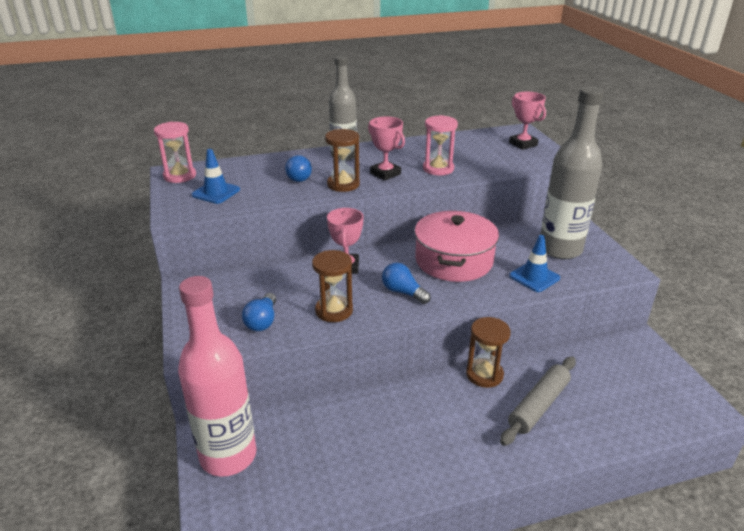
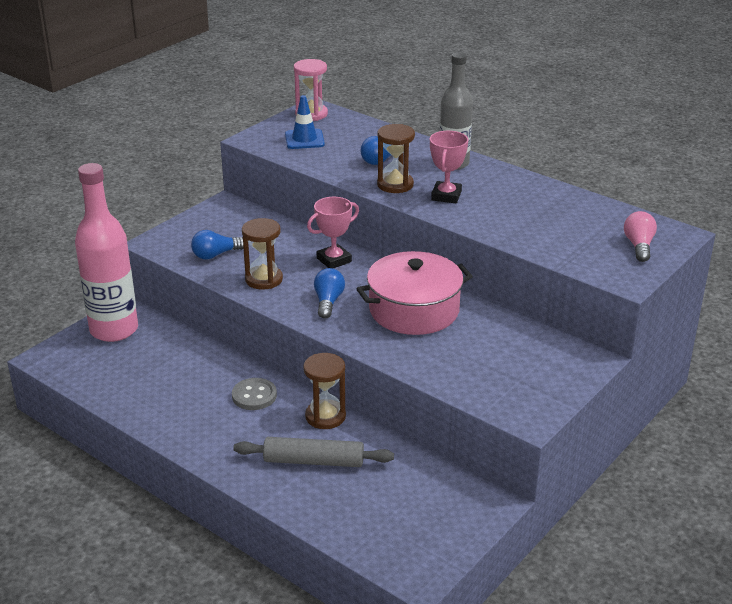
camera: 55 degrees right, 0 degrees up
pink hourglass [423,115,458,175] -> none
pink trophy [509,92,546,150] -> pink light bulb [624,211,657,262]
blue traffic cone [509,235,560,292] -> none
grey bottle [540,86,604,259] -> none
none -> grey button [232,378,277,410]

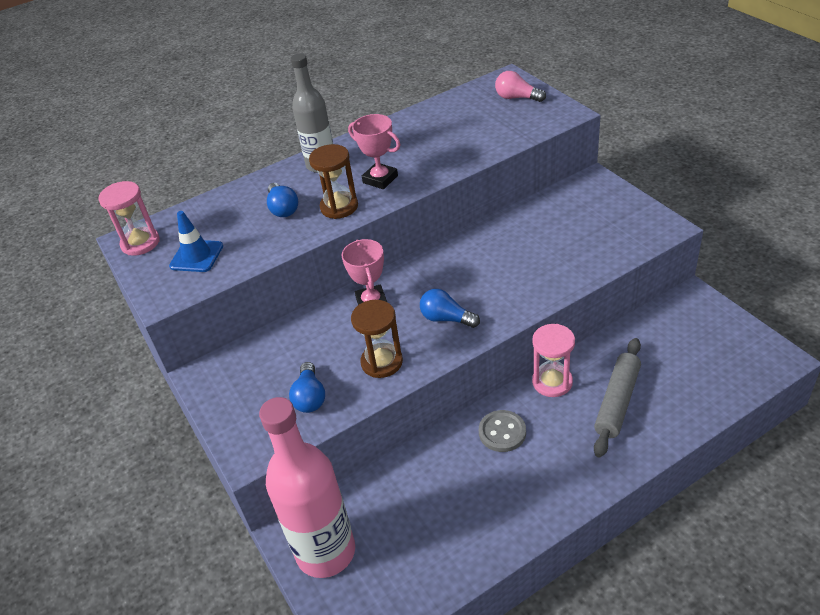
camera: 65 degrees left, 10 degrees up
brown hourglass [303,353,346,429] -> pink hourglass [532,324,575,397]
pink pot [357,251,473,335] -> none

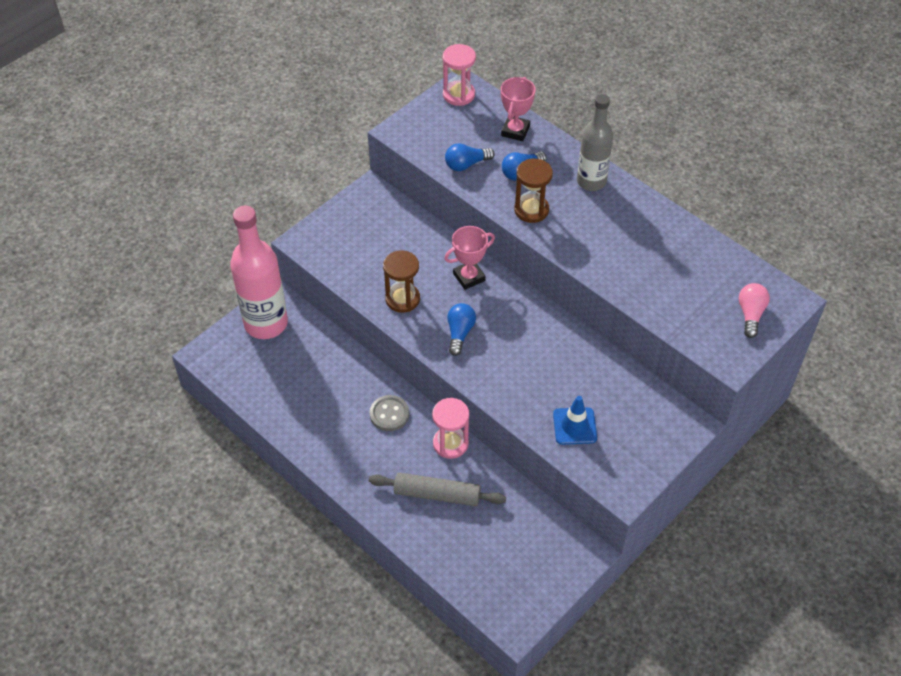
camera: 70 degrees right, 10 degrees up
blue traffic cone [169,211,223,272] -> blue traffic cone moved to [553,396,597,445]
blue light bulb [289,362,325,413] -> blue light bulb moved to [445,143,495,171]
pink trophy [348,114,400,189] -> pink trophy moved to [501,77,536,141]

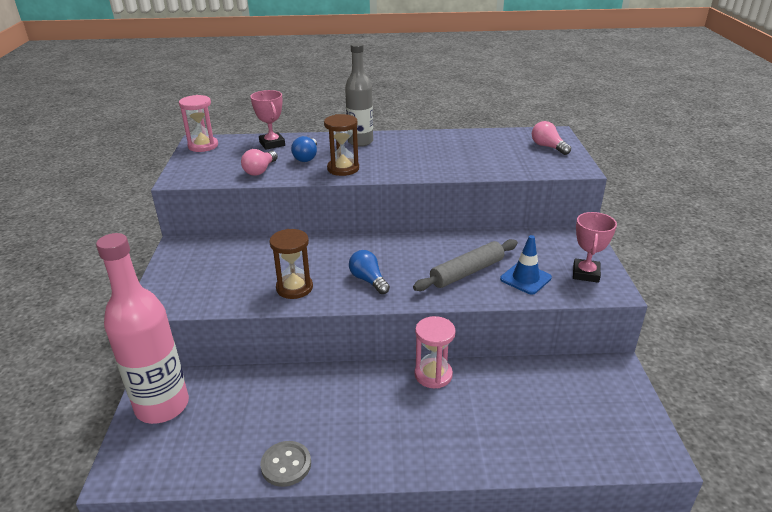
camera: 45 degrees left, 20 degrees down
grey rolling pin [369,472,506,506] -> grey rolling pin moved to [413,239,518,291]
grey button [370,395,409,431] -> grey button moved to [260,441,311,487]
pink trophy [444,226,495,290] -> pink trophy moved to [573,212,617,283]
blue light bulb [445,143,495,171] -> pink light bulb [241,149,278,176]

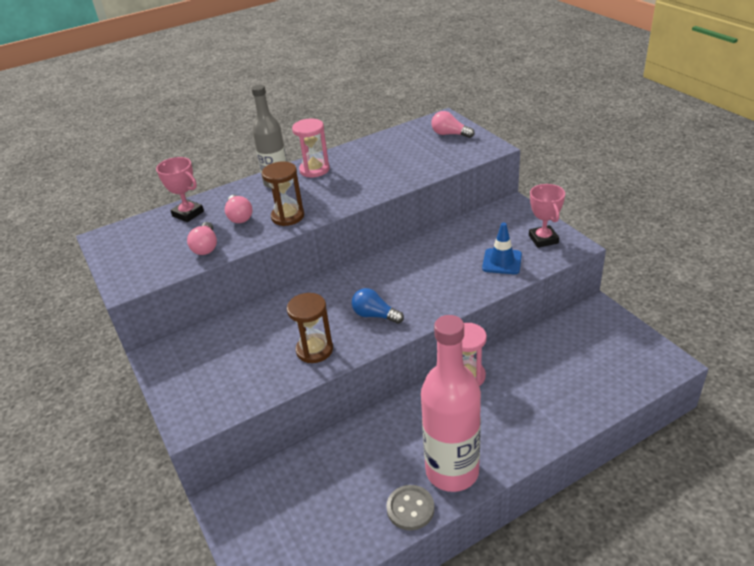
camera: 25 degrees left, 5 degrees up
pink bottle [96,233,189,424] -> pink bottle moved to [421,315,481,492]
pink hourglass [179,95,218,152] -> pink hourglass moved to [292,118,330,177]
blue light bulb [291,136,317,162] -> pink light bulb [225,195,253,223]
grey rolling pin [413,239,518,291] -> none

